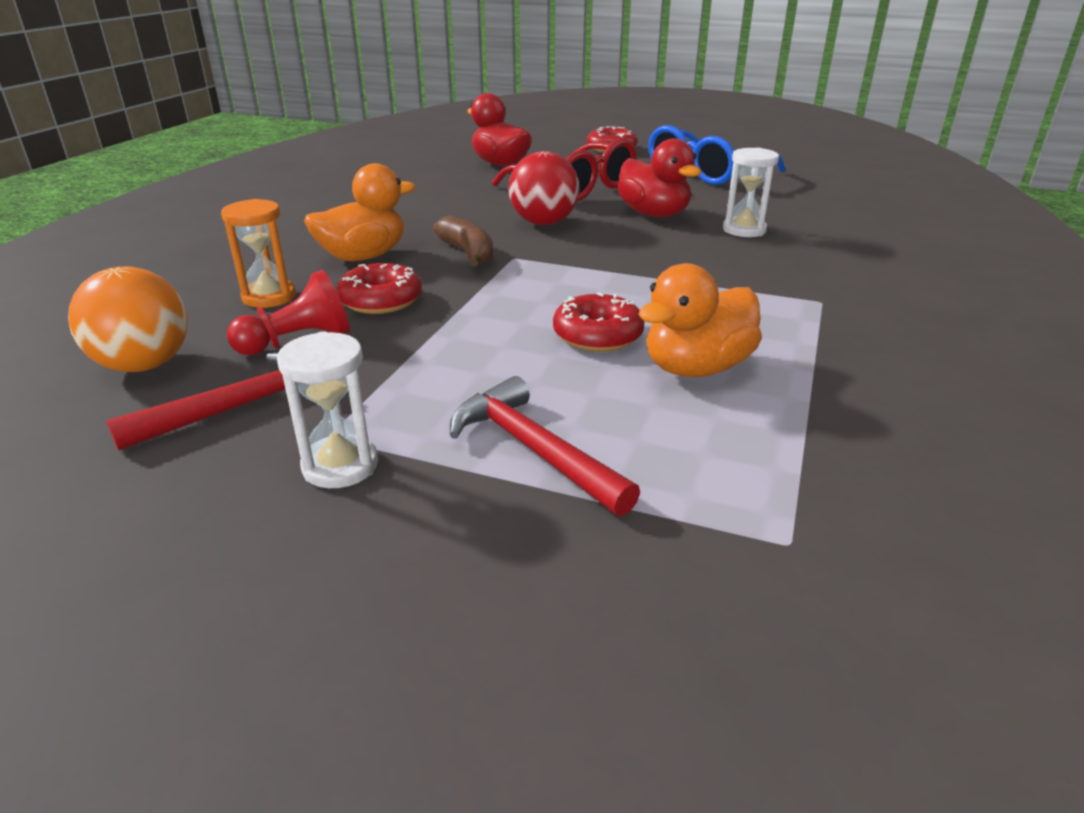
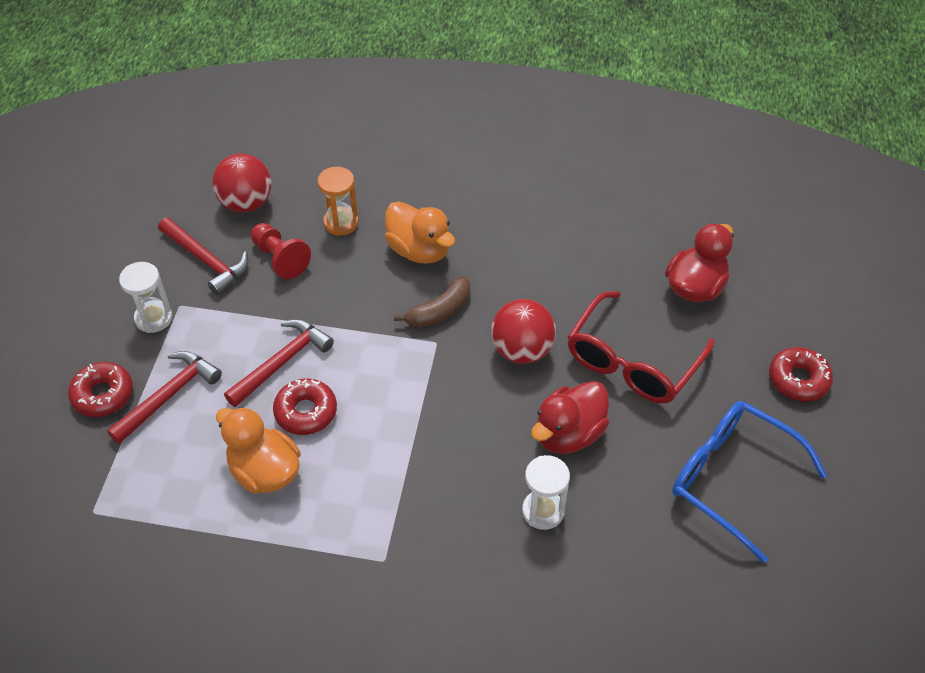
camera: 80 degrees right, 20 degrees up
orange ball [68,266,188,372] -> red ball [212,154,272,212]
red donut [336,263,422,314] -> red donut moved to [68,362,133,417]
none -> red hammer [224,319,334,407]

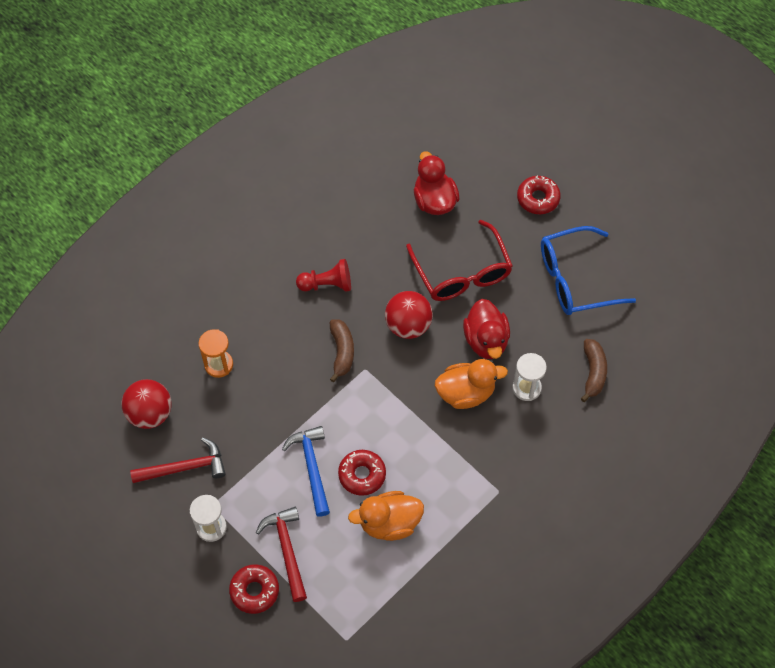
camera: 55 degrees left, 10 degrees up
red hammer [224,319,334,407] -> blue hammer [282,426,330,517]
red pawn [251,223,311,279] -> red pawn moved to [296,259,351,292]
orange duck [385,201,455,264] -> orange duck moved to [435,359,508,409]
none -> brown banana [581,339,607,402]

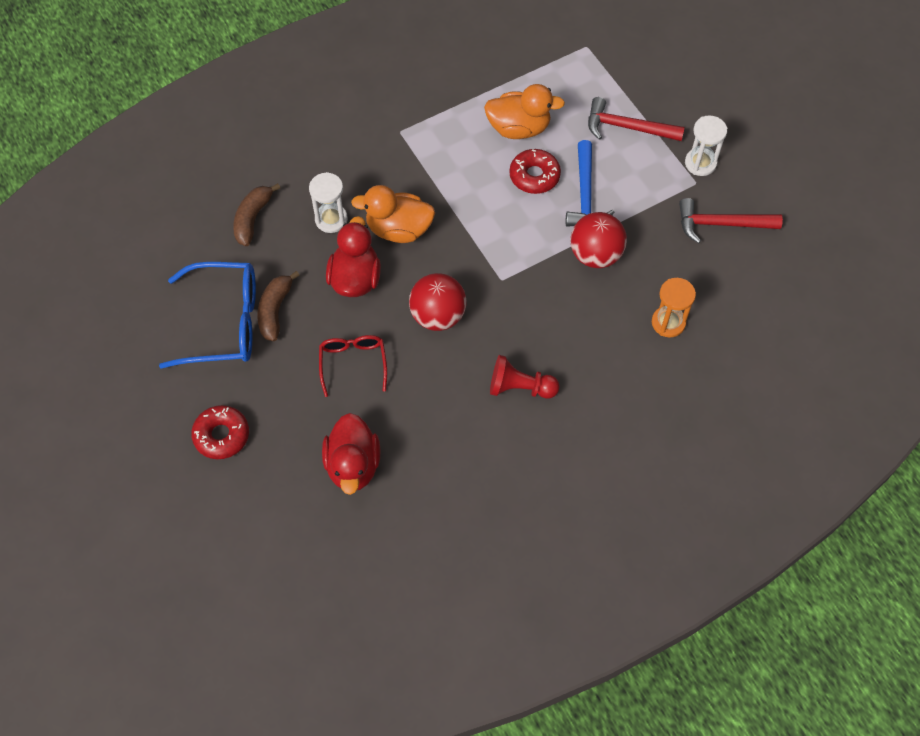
camera: 165 degrees left, 0 degrees up
red ball [122,379,171,429] -> red ball moved to [570,212,627,268]
red donut [229,564,279,614] -> none
red hammer [256,507,307,602] -> red hammer turned 105 degrees clockwise [588,97,685,141]
brown banana [330,319,354,382] -> brown banana moved to [257,271,300,341]
red glasses [406,220,513,301] -> red glasses [319,335,387,397], size x0.58

